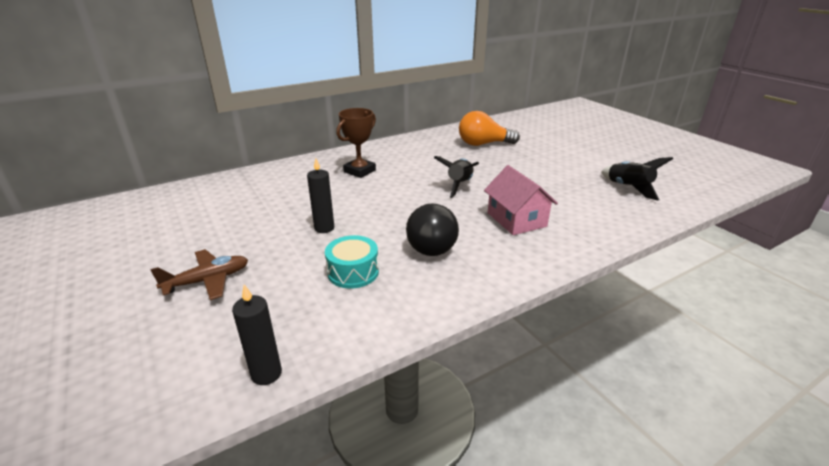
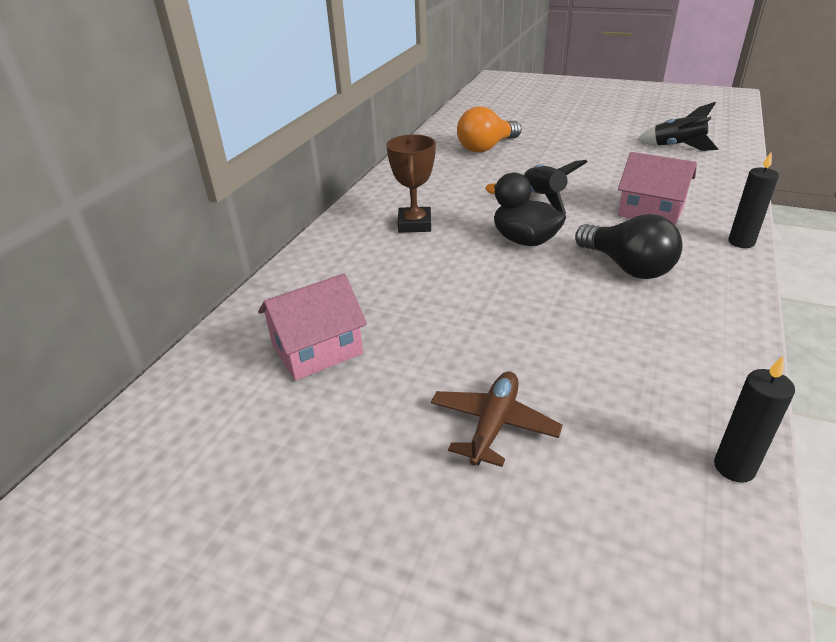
camera: 35 degrees left, 5 degrees up
black candle [307,158,334,233] -> black candle moved to [728,152,779,248]
turquoise drum [325,235,379,289] -> none
none -> pink house [258,273,367,381]
none -> black duck [485,172,566,246]

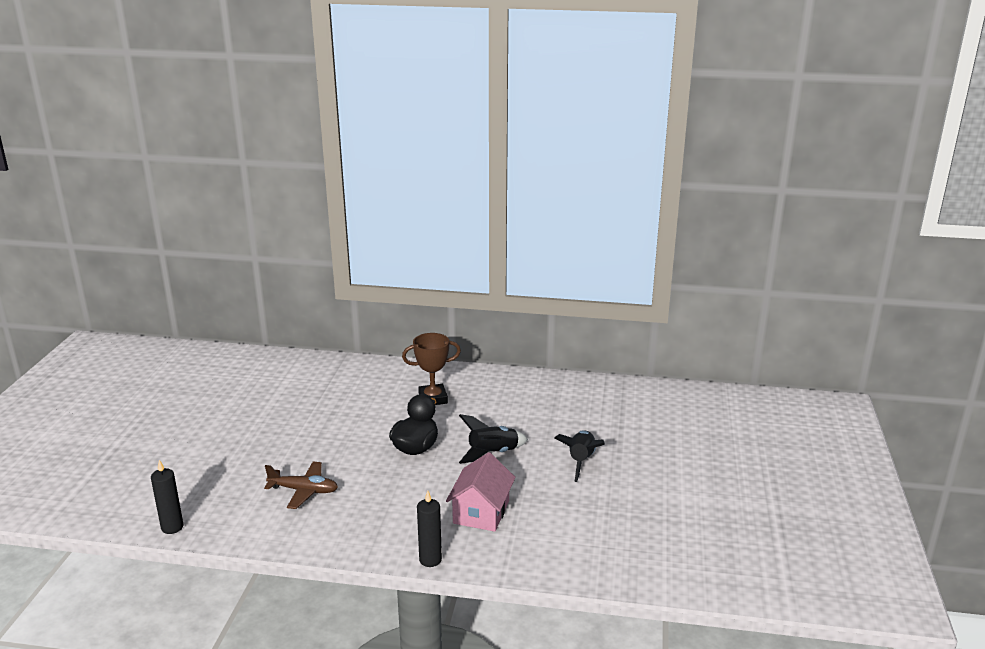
camera: 75 degrees right, 10 degrees down
pink house [258,273,367,381] -> none
brown plane [431,372,563,467] -> brown plane moved to [264,462,338,509]
orange light bulb [457,106,522,153] -> none
black light bulb [575,214,683,279] -> none
black rocket [637,102,718,151] -> black rocket moved to [555,431,605,482]

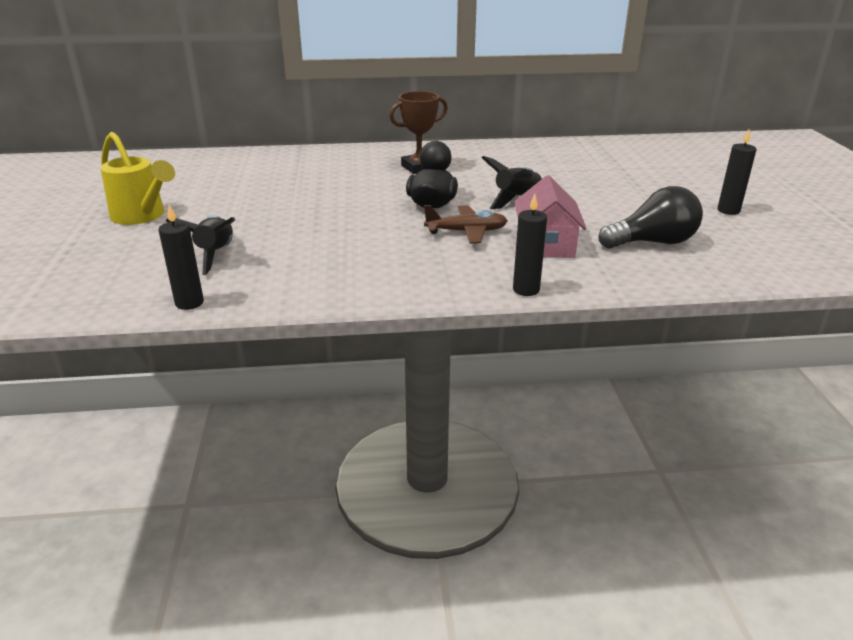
camera: 15 degrees left, 5 degrees up
brown plane [264,462,338,509] -> brown plane moved to [424,205,508,243]
black rocket [555,431,605,482] -> black rocket moved to [166,216,235,275]
none -> yellow watering can [100,132,175,225]
none -> black light bulb [598,186,703,249]
none -> black candle [717,129,756,215]

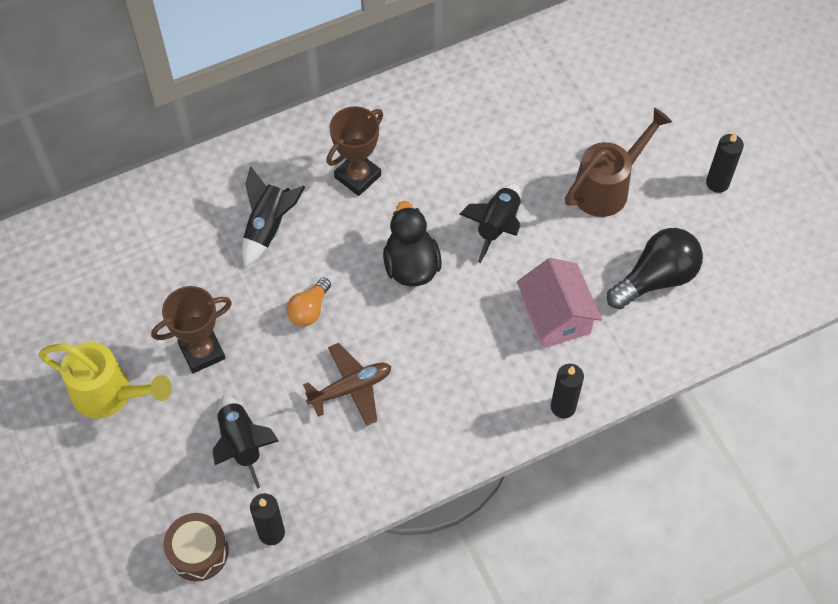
camera: 20 degrees left, 30 degrees up
brown plane [424,205,508,243] -> brown plane moved to [303,343,392,426]
none -> brown trophy [151,286,232,373]
none -> brown drum [164,513,229,581]
none -> black rocket [242,166,305,267]
none -> orange light bulb [286,278,331,326]
none -> brown watering can [565,107,672,217]

